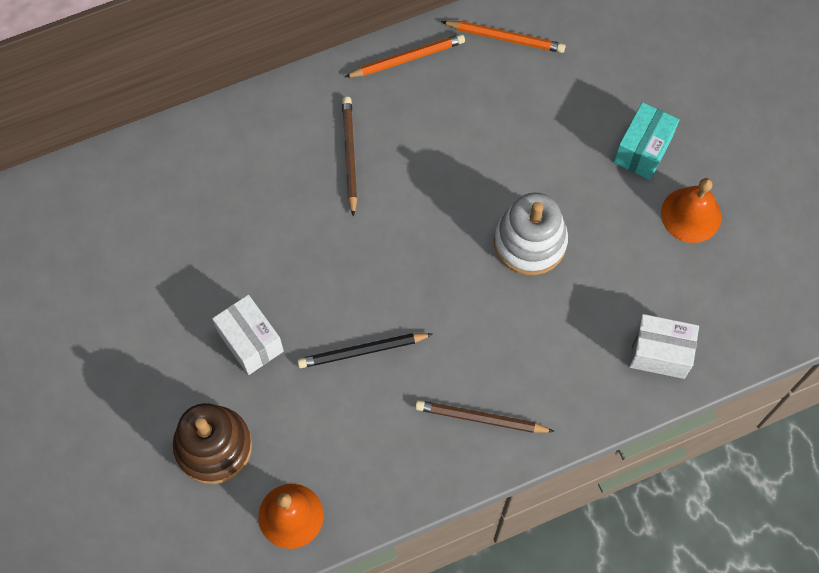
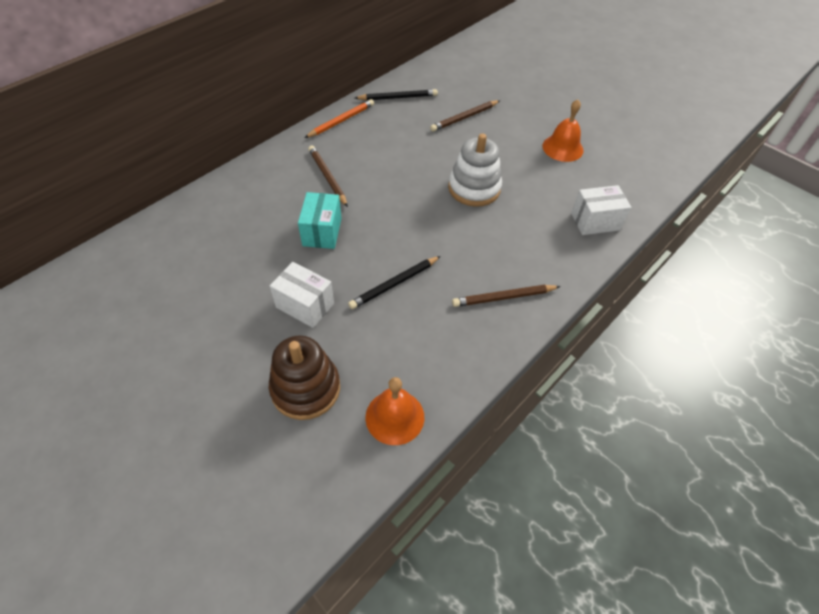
camera: 25 degrees left, 15 degrees down
orange pencil [441,21,566,53] -> black pencil [355,89,438,101]
turquoise box [614,102,679,180] -> turquoise box moved to [298,192,342,249]
none -> brown pencil [430,100,500,132]

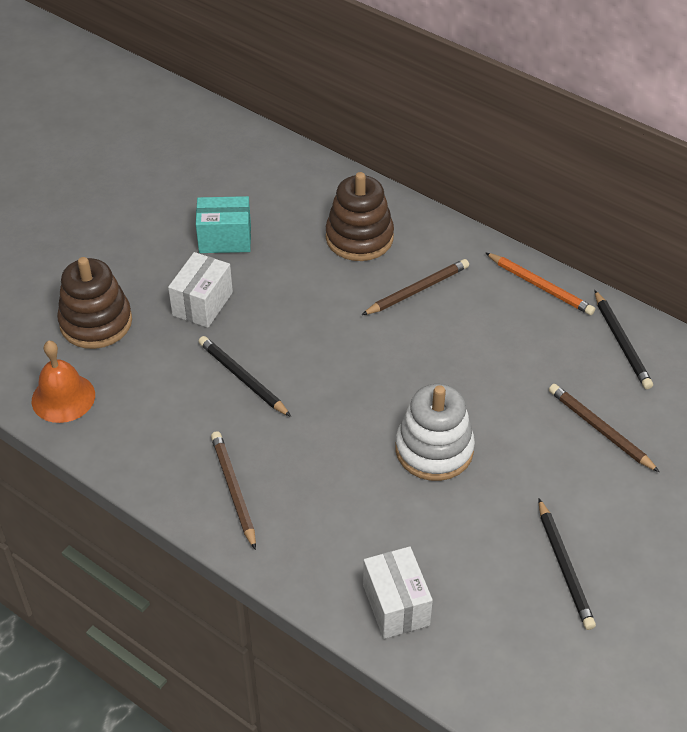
camera: 85 degrees right, 5 degrees down
turquoise box [298,192,342,249] -> turquoise box moved to [196,196,251,253]
orange bell [542,99,584,162] -> black pencil [538,498,596,630]
none -> brown stacking toy [326,172,394,261]

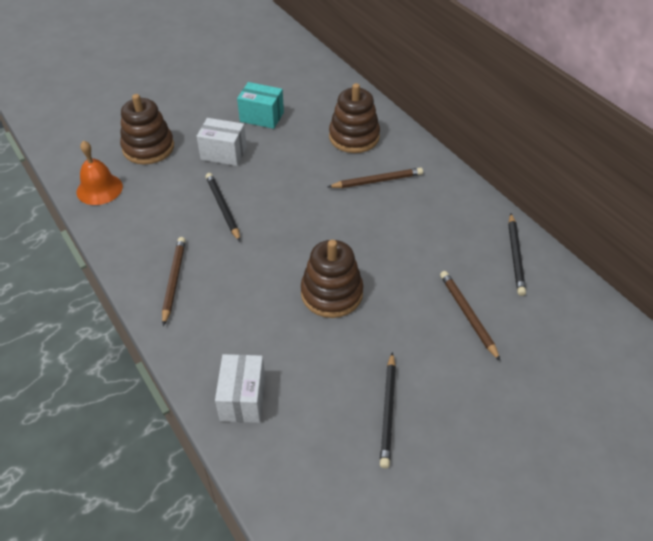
camera: 20 degrees right, 0 degrees up
white box [168,252,233,328] -> white box turned 60 degrees clockwise [197,118,247,166]
white stacking toy [396,384,475,481] -> brown stacking toy [301,240,363,318]
orange pencil [485,252,595,315] -> none

